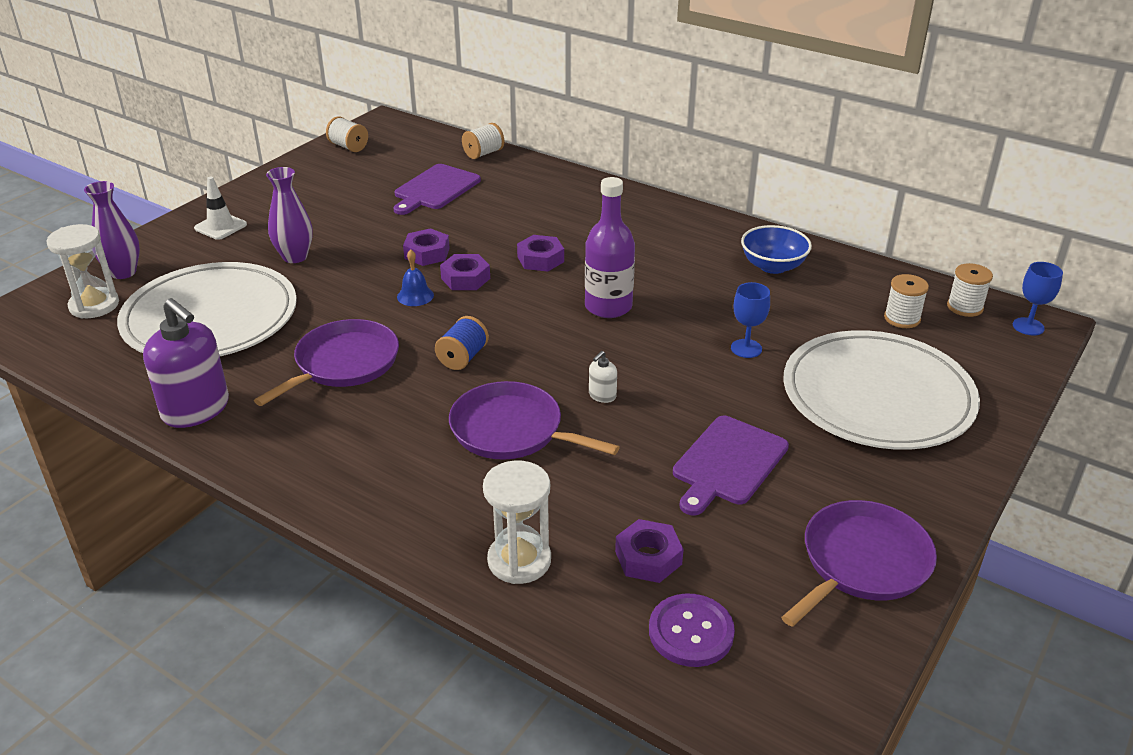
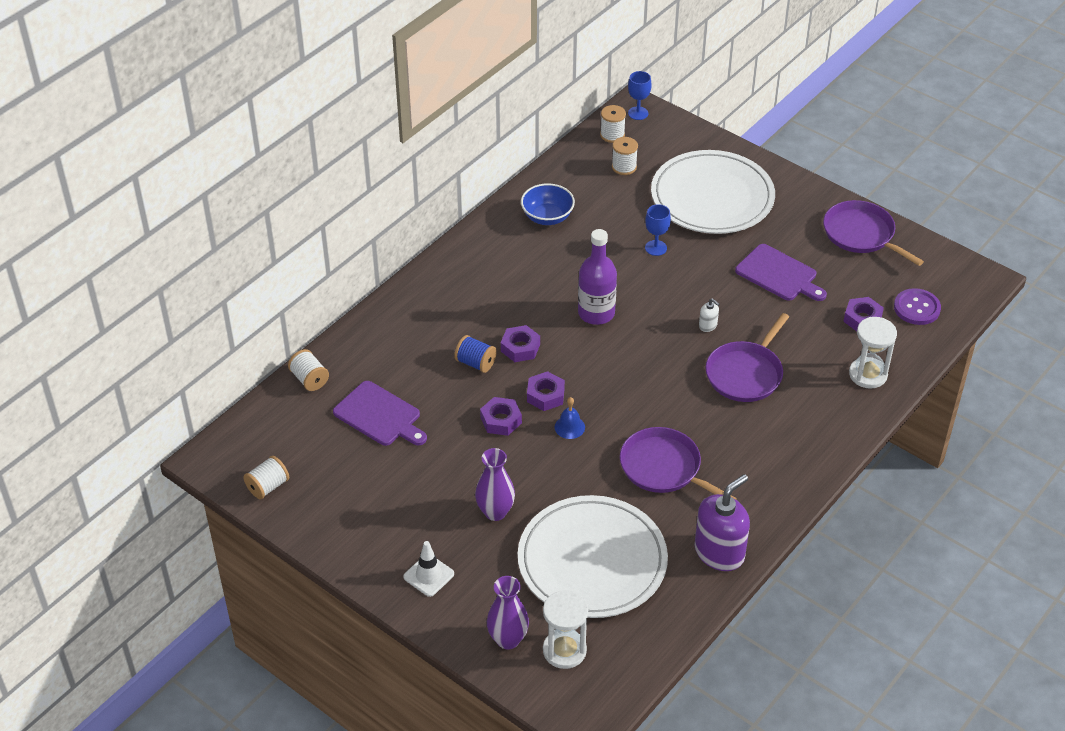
camera: 85 degrees left, 10 degrees up
blue spool [435,316,489,370] -> blue spool moved to [454,335,497,373]

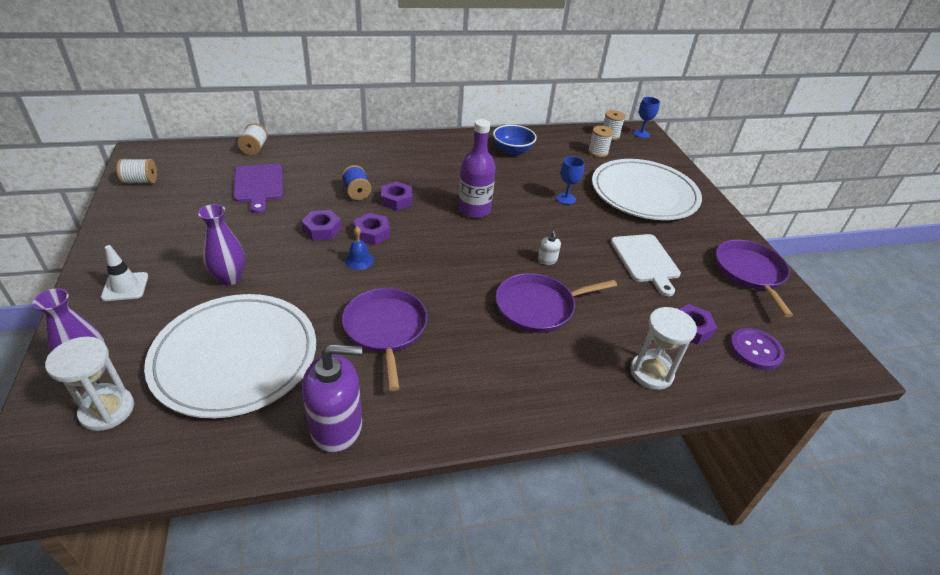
camera: 35 degrees right, 5 degrees down
purple cutting board [735,244,827,301] -> white cutting board [611,234,681,296]

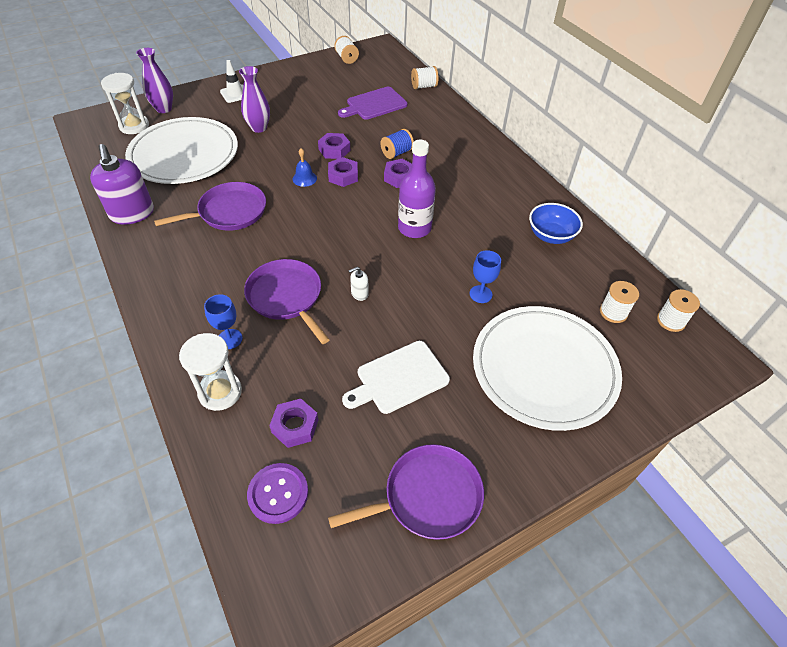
camera: 75 degrees right, 10 degrees up
blue goblet [633,97,660,138] -> blue goblet moved to [204,294,242,349]

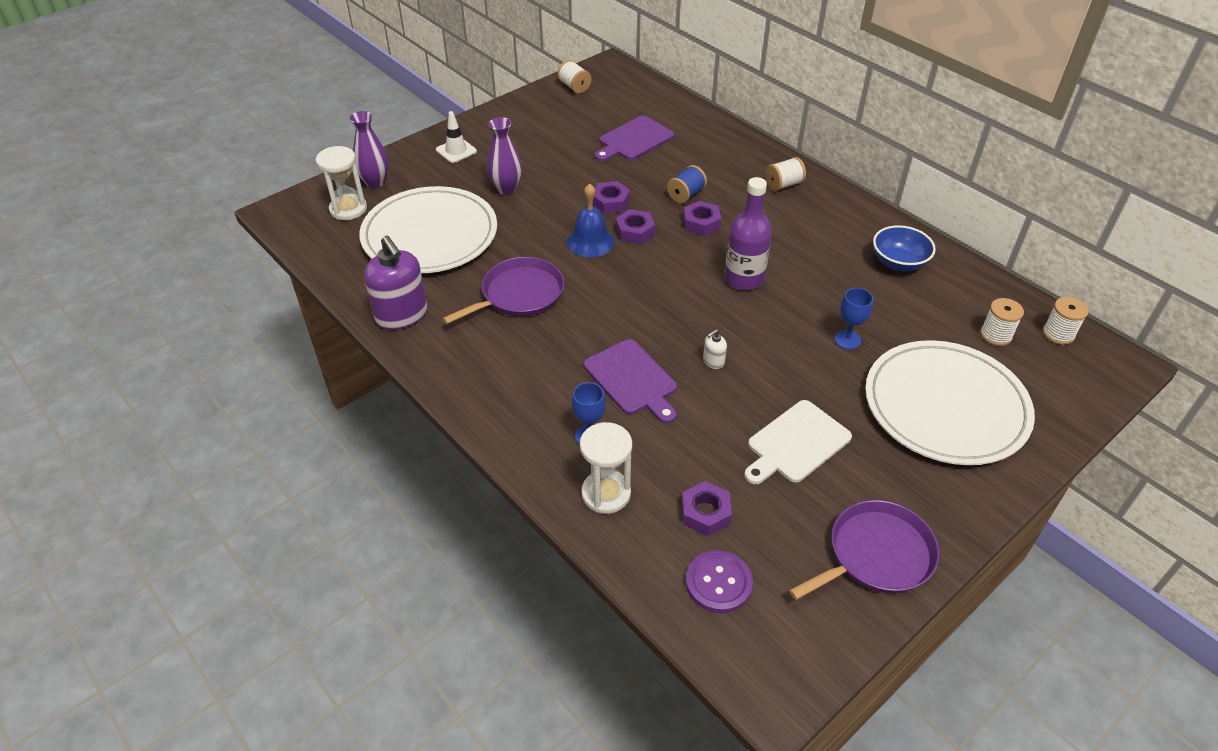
camera: 10 degrees left, 5 degrees down
purple pan [244,259,330,344] -> purple cutting board [584,339,677,424]
blue bell [293,148,317,187] -> blue bell [567,183,615,257], size x1.59
white spool [411,66,439,89] -> white spool moved to [765,157,806,191]

